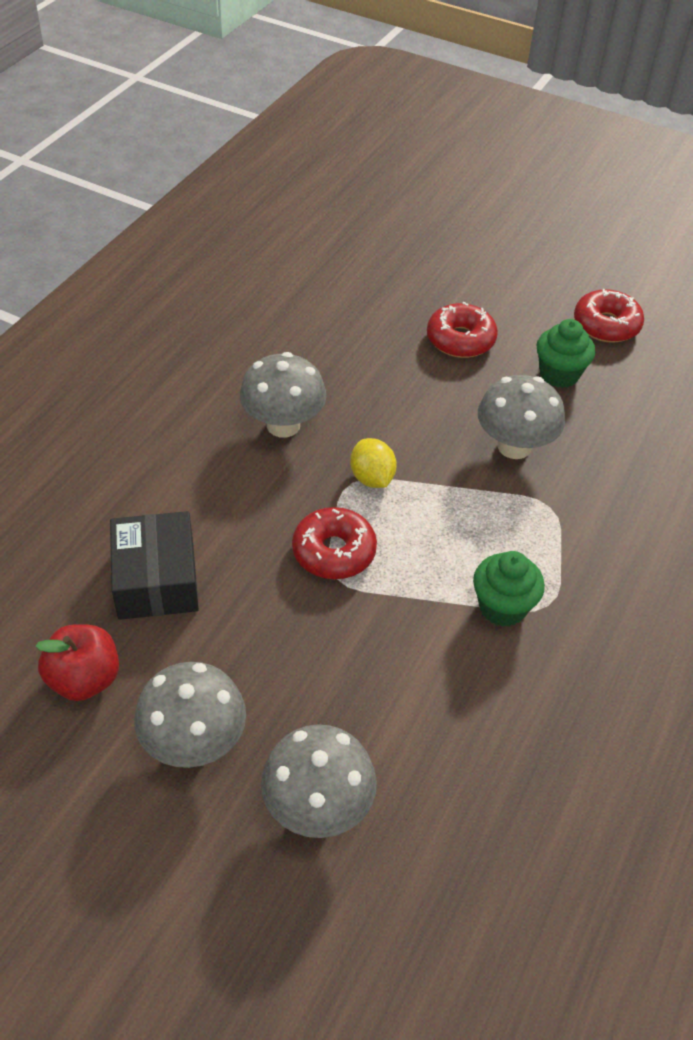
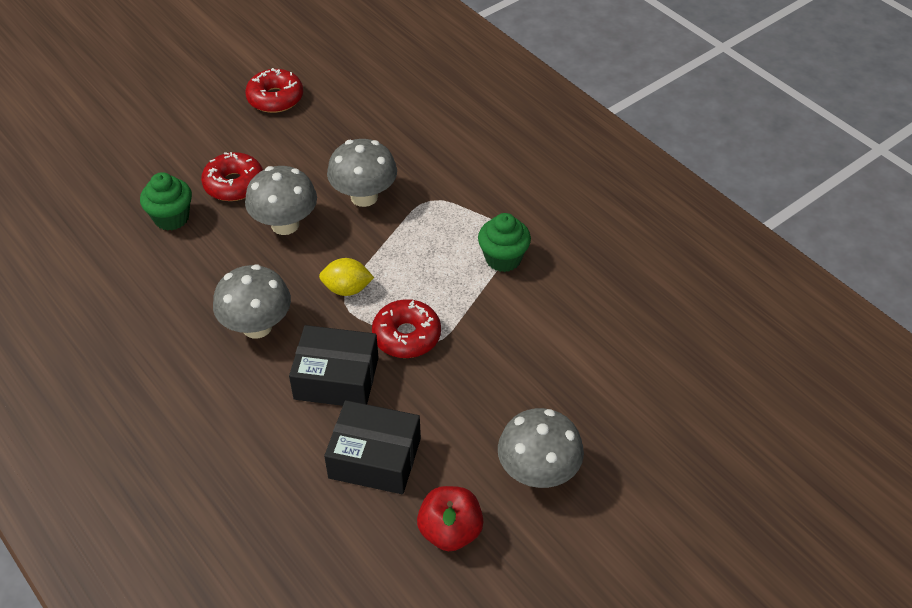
camera: 65 degrees left, 0 degrees up
grey mushroom [261,724,377,838] -> grey mushroom moved to [245,166,317,235]
green cupcake [536,319,595,388] -> green cupcake moved to [140,172,192,231]
none -> black box [289,325,379,406]

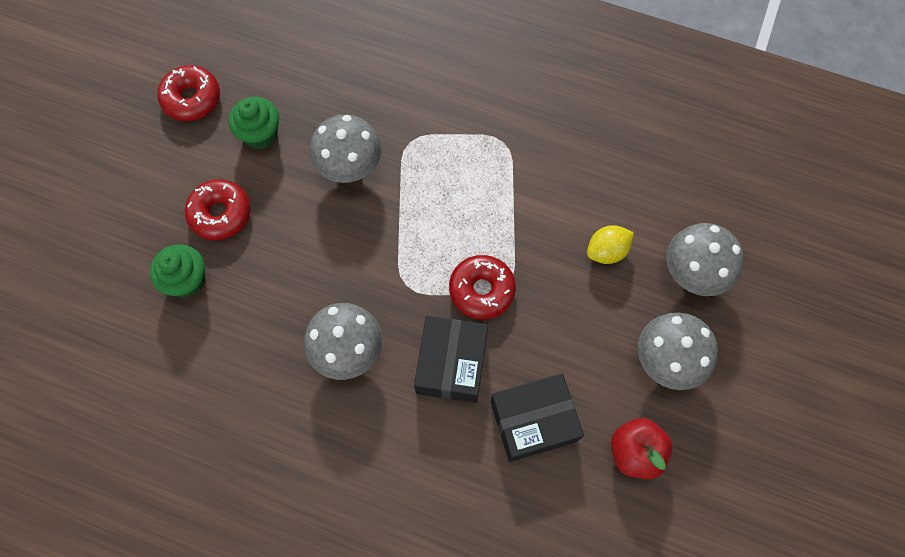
camera: 30 degrees left, 20 degrees up
grey mushroom [245,166,317,235] -> grey mushroom moved to [666,223,744,296]
black box [289,325,379,406] -> black box turned 60 degrees counterclockwise [414,316,488,403]
yellow lemon [319,258,374,296] -> yellow lemon moved to [587,225,634,264]
green cupcake [478,213,531,272] -> green cupcake moved to [228,97,279,149]

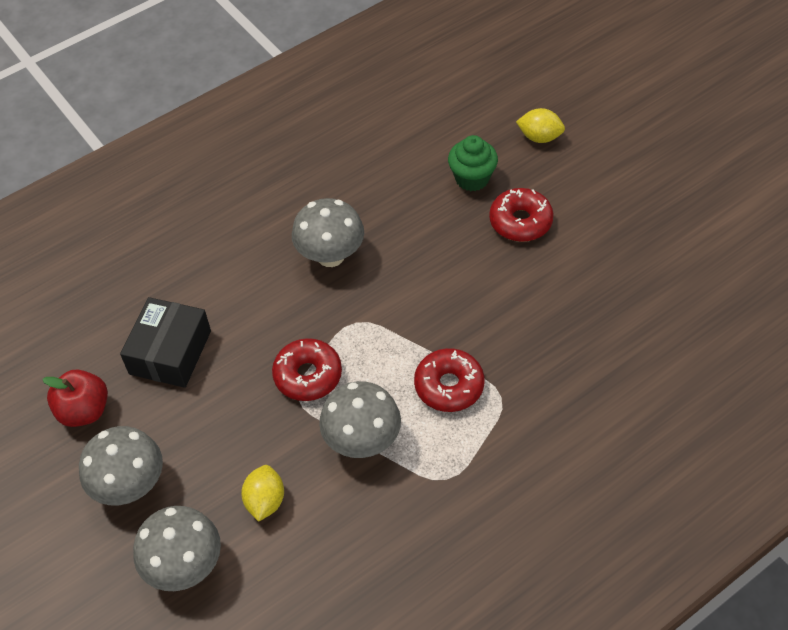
camera: 125 degrees right, 15 degrees down
red donut [157,65,220,121] -> red donut moved to [414,348,485,412]
green cupcake [228,97,279,149] -> none
grey mushroom [310,114,382,183] -> grey mushroom moved to [319,381,401,458]
black box [414,316,488,403] -> none
none -> yellow lemon [516,108,565,143]

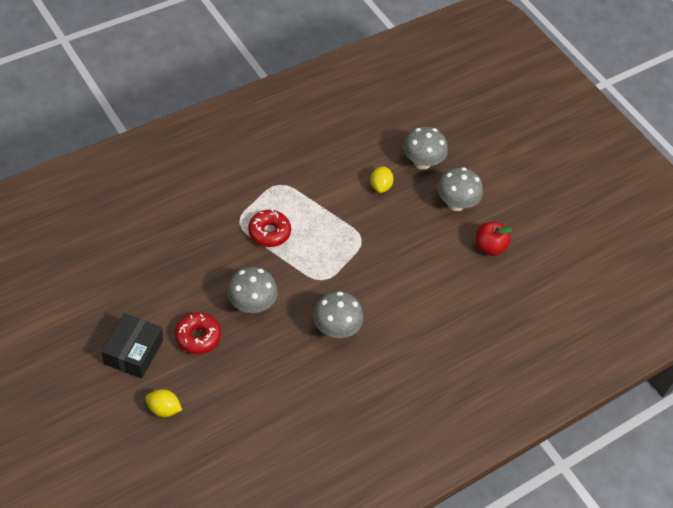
camera: 175 degrees right, 0 degrees up
black box [120,297,211,388] -> black box moved to [101,313,163,379]
red donut [272,338,342,401] -> none
grey mushroom [319,381,401,458] -> grey mushroom moved to [227,267,278,313]
green cupcake [448,135,498,191] -> none

